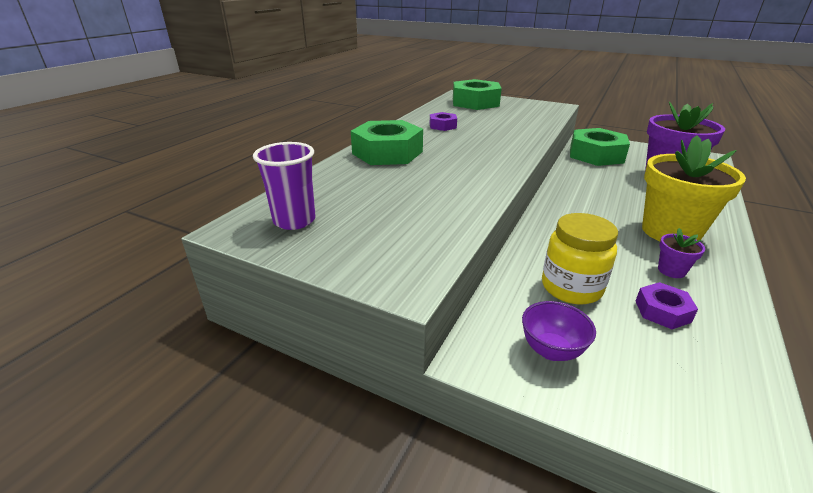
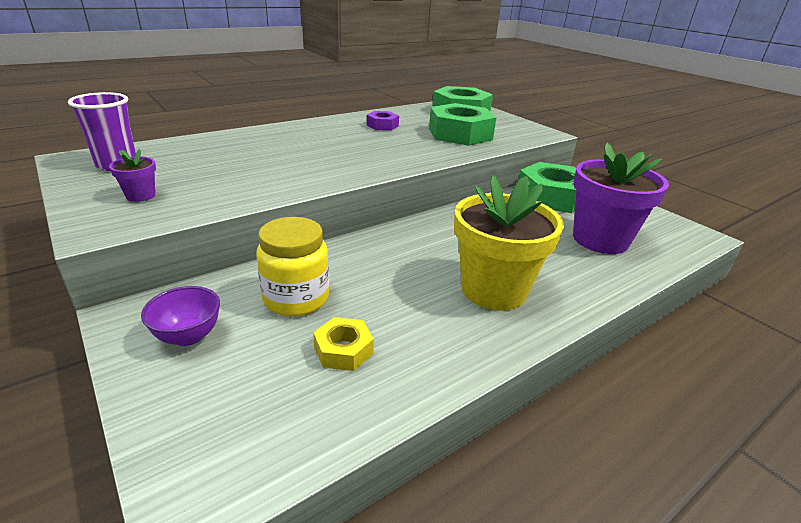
camera: 25 degrees right, 0 degrees up
green nut [351,120,423,165] -> green nut moved to [429,103,496,146]
purple nut [636,282,698,329] -> yellow nut [313,317,374,371]
purple flower pot [658,228,705,278] -> purple flower pot moved to [109,149,156,202]

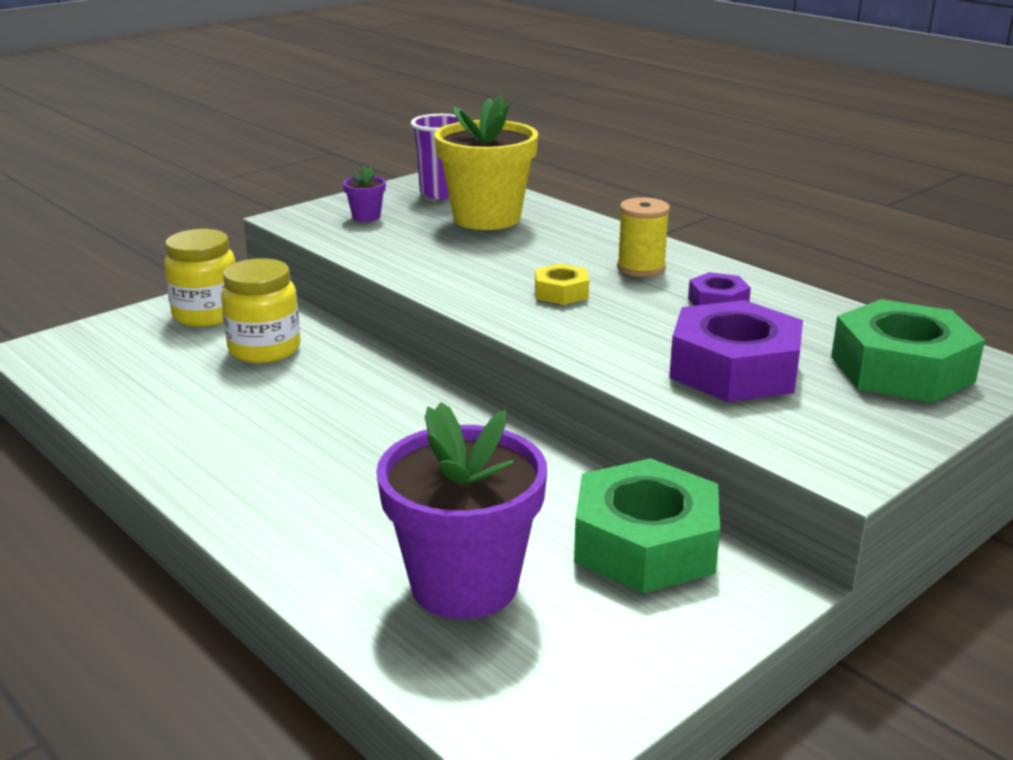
camera: 85 degrees right, 5 degrees down
purple bowl [141,286,220,346] -> yellow jar [164,229,236,327]
yellow nut [313,317,374,371] -> yellow nut moved to [535,263,589,305]
green nut [429,103,496,146] -> purple nut [669,300,803,402]
yellow flower pot [454,175,564,311] -> yellow flower pot moved to [434,95,538,230]
none -> yellow spool [617,197,670,277]

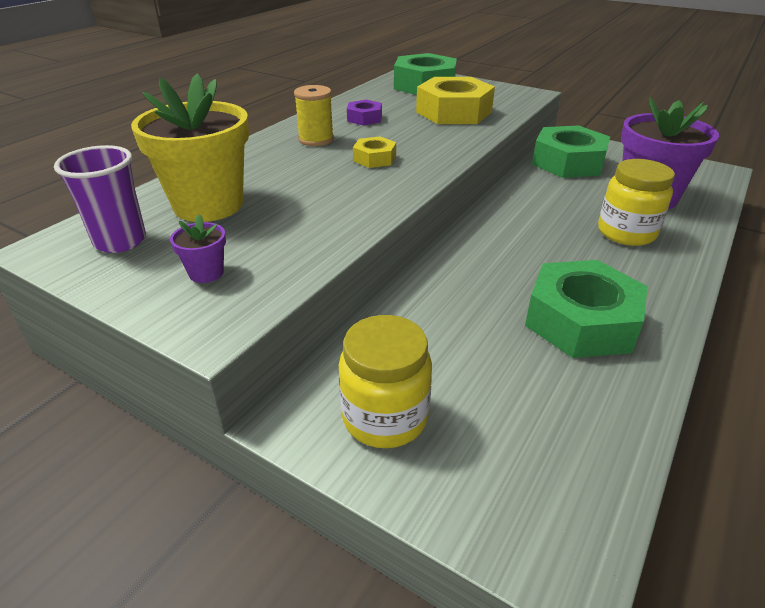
camera: 105 degrees left, 10 degrees up
yellow jar [221,258,301,363] -> yellow jar moved to [598,159,675,246]
purple nut [669,300,803,402] -> yellow nut [416,77,495,124]
none -> green nut [525,260,648,358]

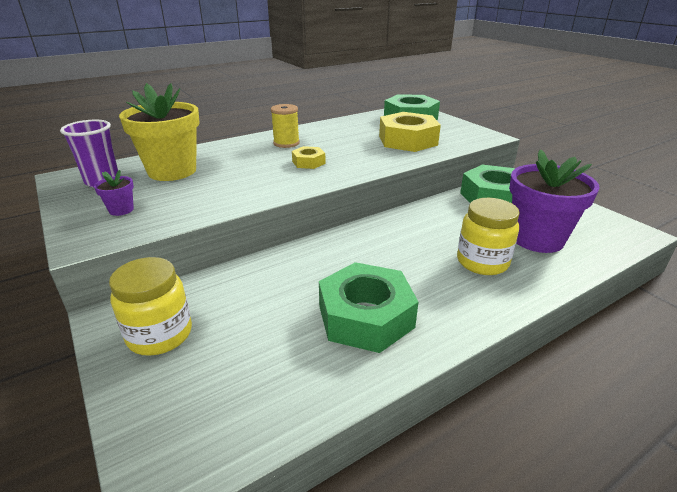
camera: 25 degrees right, 5 degrees down
purple nut [347,100,382,125] -> none

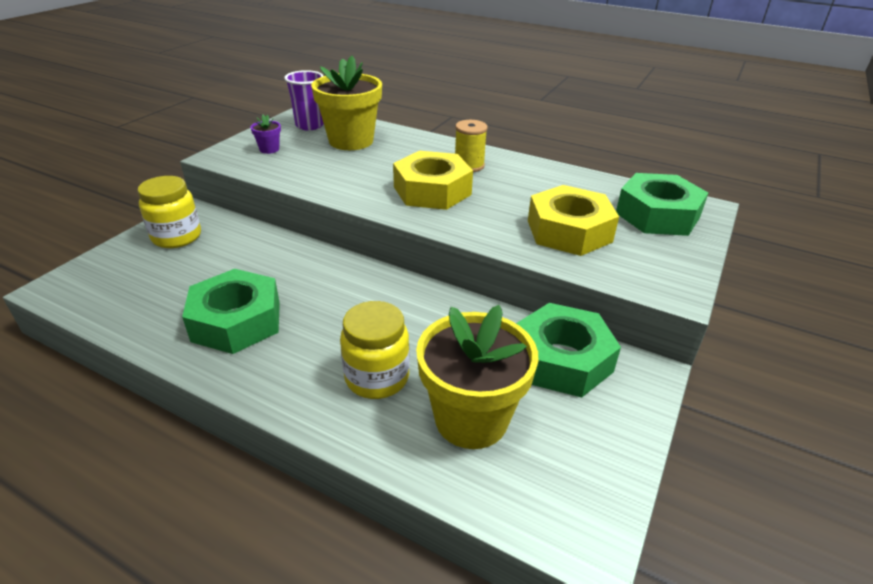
camera: 60 degrees right, 5 degrees up
yellow nut [292,146,326,169] -> yellow nut [393,151,473,210], size x2.03
purple flower pot [509,149,600,253] -> yellow flower pot [416,305,538,449]

